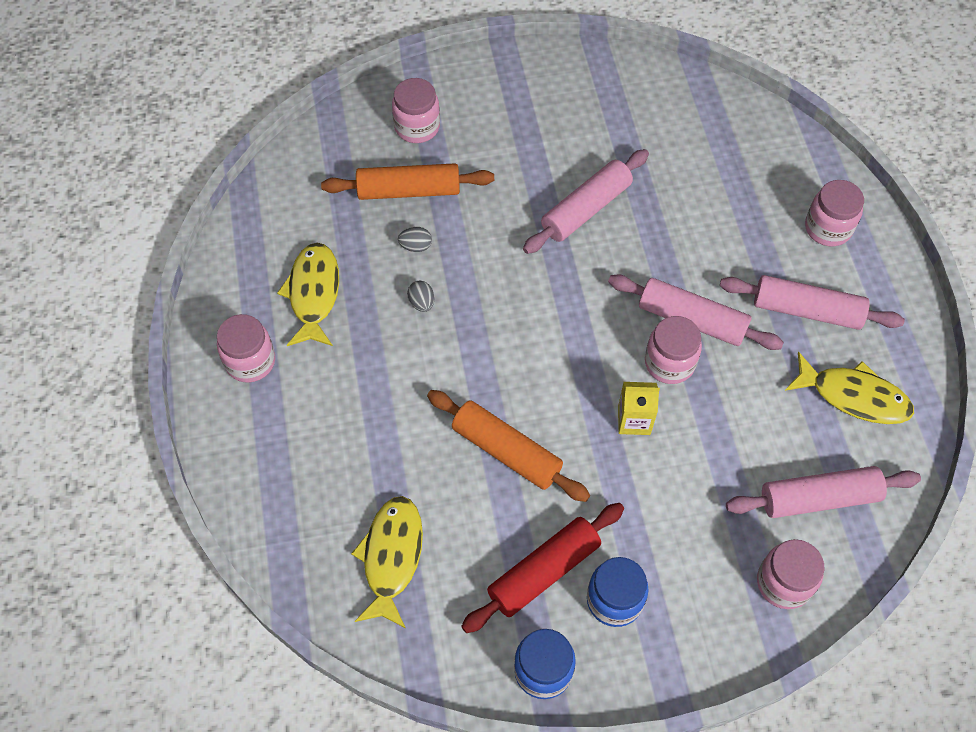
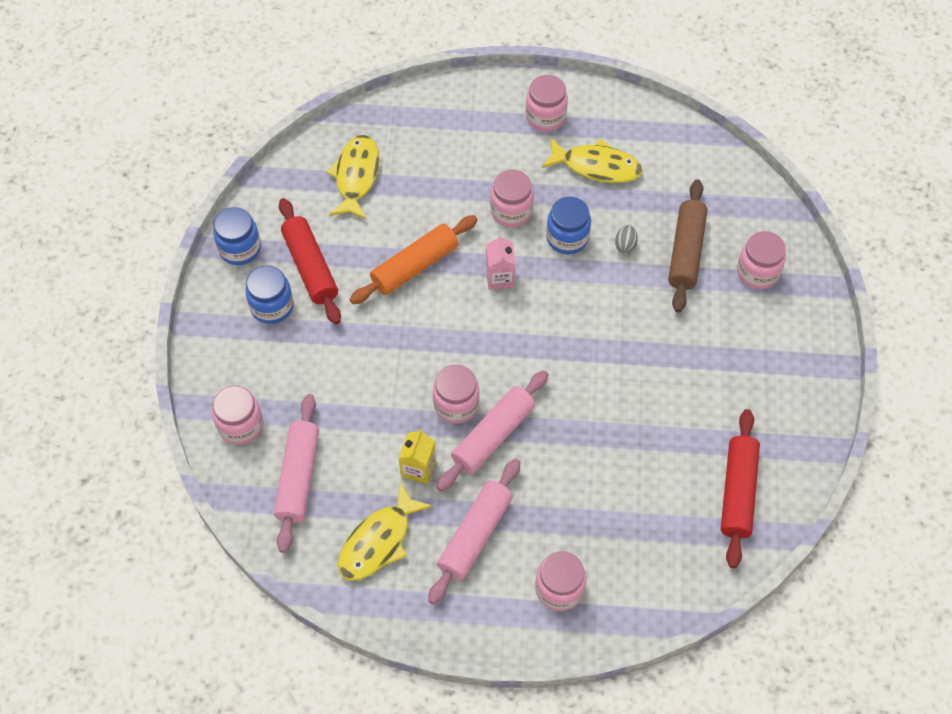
camera: 105 degrees right, 0 degrees up
orange rolling pin [321,163,494,200] -> brown rolling pin [668,180,707,313]
yellow fish [351,496,423,628] -> yellow fish turned 105 degrees counterclockwise [326,135,380,220]
grey egg [407,281,434,312] -> blue jar [546,197,591,254]
pink rolling pin [523,149,649,254] -> none
yellow carton [618,382,660,435] -> yellow carton moved to [399,429,436,484]
none -> pink carton [486,235,516,290]
none -> pink jar [490,170,534,227]
none -> red rolling pin [721,409,760,568]

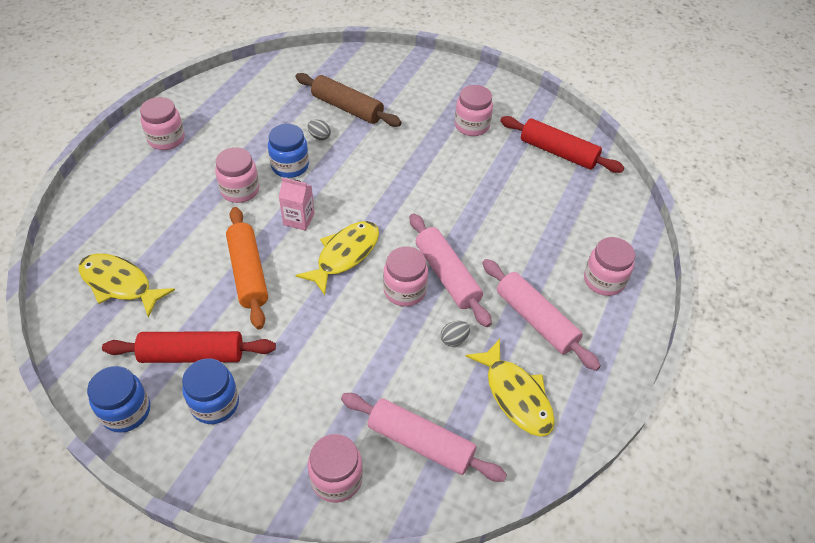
camera: 70 degrees left, 10 degrees down
yellow carton [399,429,436,484] -> grey egg [441,321,470,346]
yellow fish [542,138,643,183] -> yellow fish moved to [296,221,379,295]
pink jar [737,231,786,289] -> pink jar moved to [455,85,493,136]

